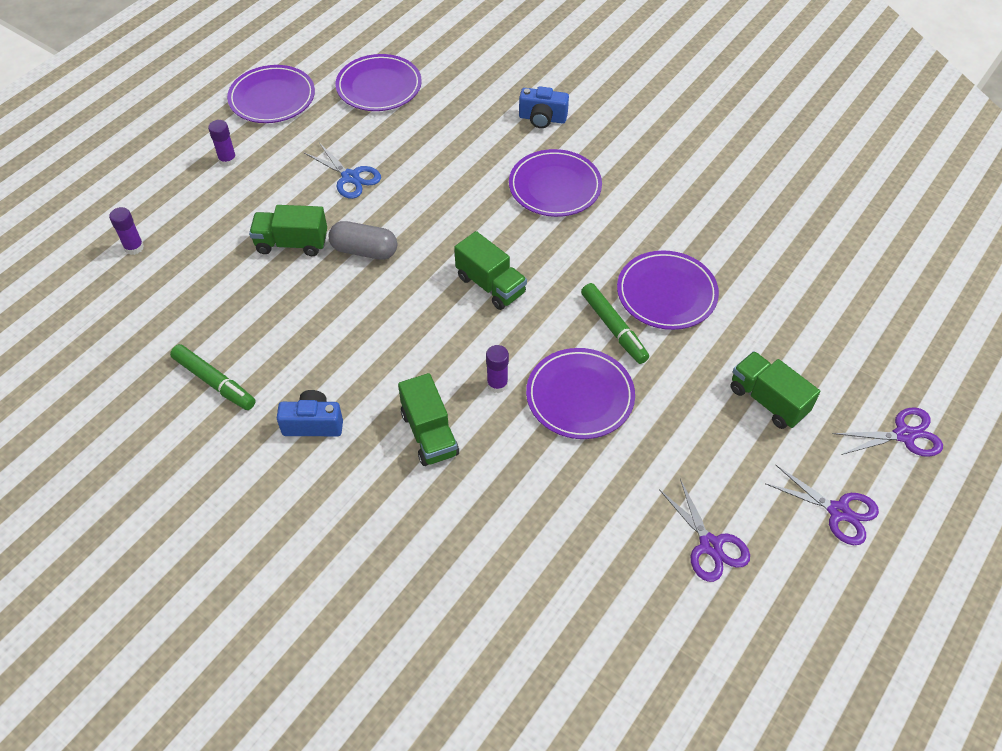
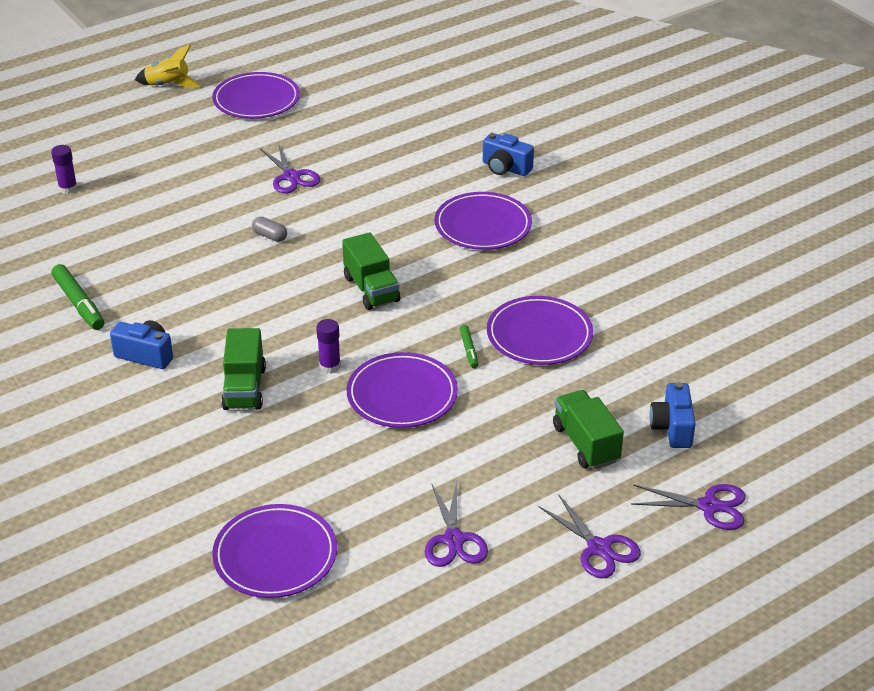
camera: 20 degrees right, 15 degrees down
purple glue stick [208,120,237,167] -> none
green truck [249,205,327,256] -> none
blue scissors [304,143,381,199] -> purple scissors [260,143,320,193]
grey capsule [329,221,397,260] -> grey capsule [252,217,287,242], size x0.57
purple plate [336,54,422,111] -> purple plate moved to [212,504,337,598]
green marker [581,283,649,364] -> green marker [460,325,478,368], size x0.55
none -> yellow rocket [135,45,200,88]
none -> blue camera [650,382,696,448]

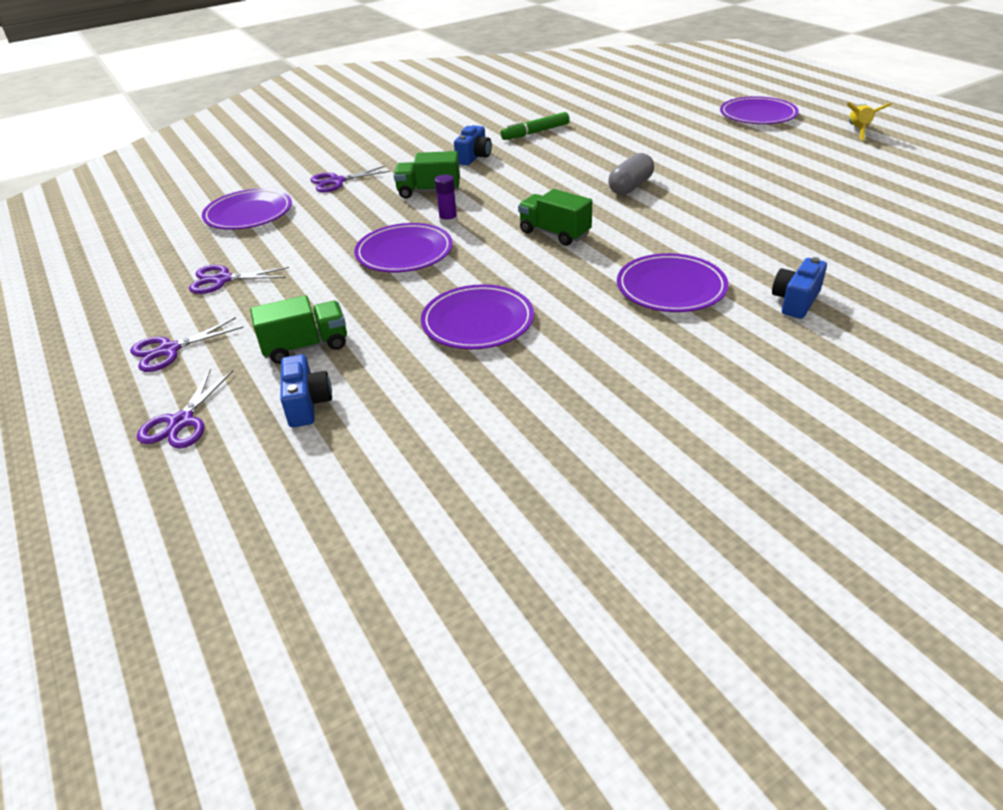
camera: 95 degrees right, 0 degrees up
purple glue stick [51,145,78,194] -> none
purple plate [212,72,300,119] -> purple plate moved to [720,96,799,124]
grey capsule [252,217,287,242] -> grey capsule [608,153,654,195], size x1.75
purple scissors [260,143,320,193] -> purple scissors moved to [310,166,390,192]
green truck [342,232,400,310] -> green truck turned 60 degrees clockwise [518,189,592,246]
green marker [460,325,478,368] -> none
blue camera [650,382,696,448] -> blue camera turned 75 degrees clockwise [280,354,332,427]

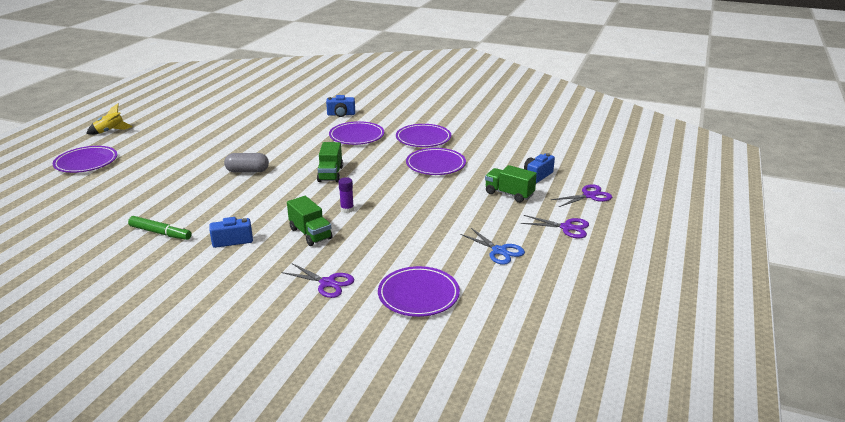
camera: 130 degrees left, 10 degrees down
purple scissors [189,265,289,294] -> blue scissors [460,228,525,265]
purple plate [354,223,453,272] -> purple plate moved to [396,124,451,147]

